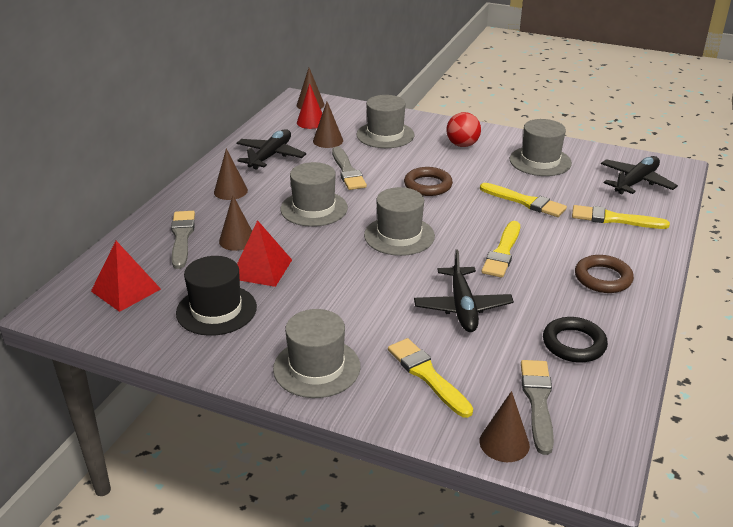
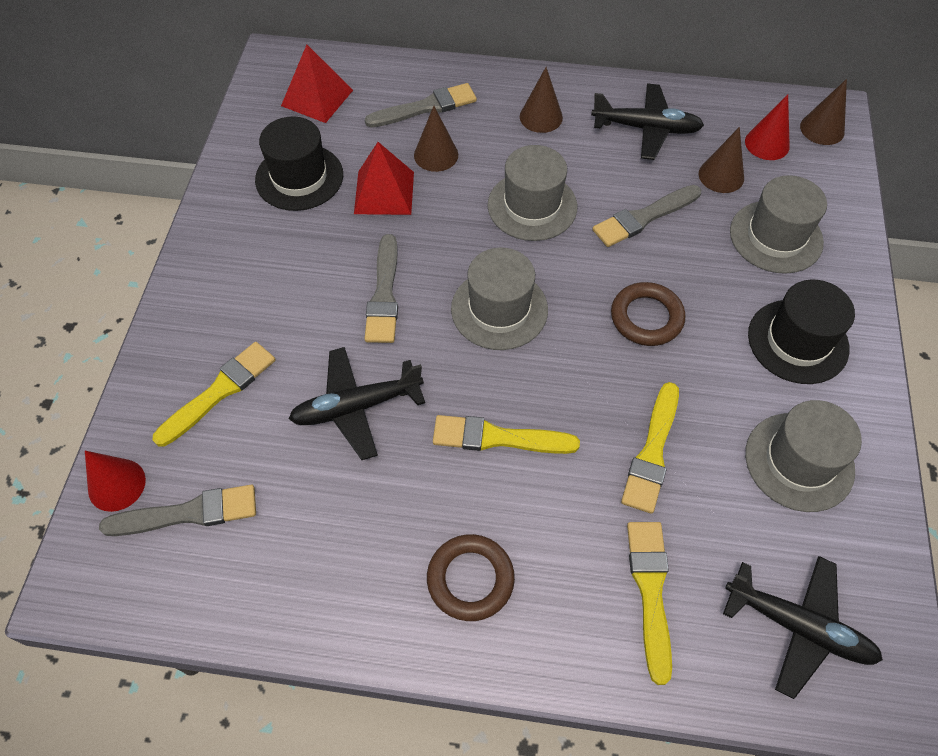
camera: 75 degrees right, 25 degrees up
grey hat [273,309,361,398] -> none
red ball [446,112,481,147] -> black hat [748,280,855,384]
brown cone [479,391,530,462] -> red cone [85,451,146,512]
black ring [543,317,608,362] -> none
none -> grey brush [364,234,398,343]

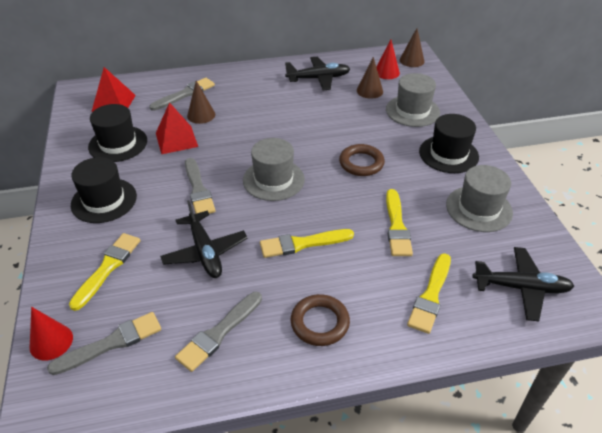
camera: 20 degrees left, 15 degrees down
black plane [289,347,425,460] -> black plane turned 75 degrees counterclockwise [160,200,248,278]
grey hat [488,145,577,241] -> none
brown cone [520,67,563,133] -> none
grey brush [592,185,701,247] -> grey brush moved to [175,292,262,372]
yellow brush [627,522,672,685] -> yellow brush turned 135 degrees counterclockwise [407,253,451,334]
none -> black hat [71,157,137,223]

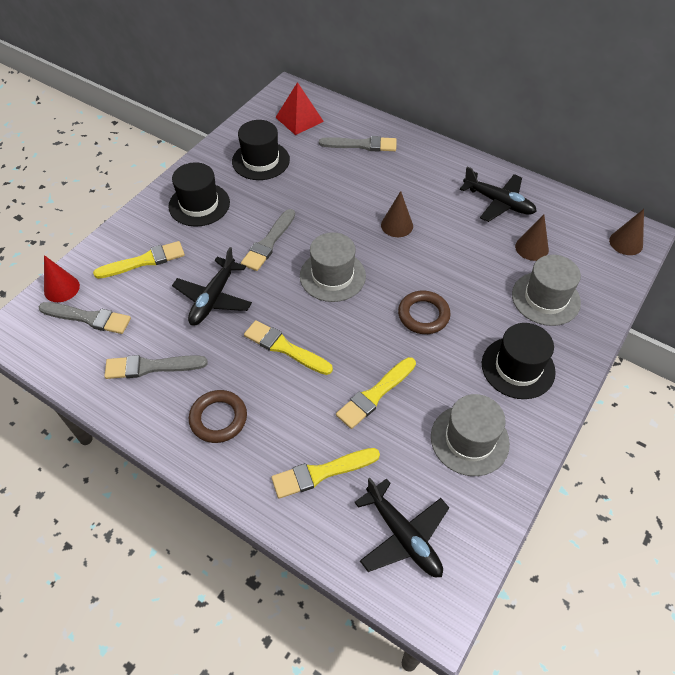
camera: 45 degrees right, 10 degrees up
red pyramid [156,102,198,154] -> none
brown cone [187,81,215,124] -> brown cone moved to [381,191,413,237]
red cone [377,40,400,79] -> none

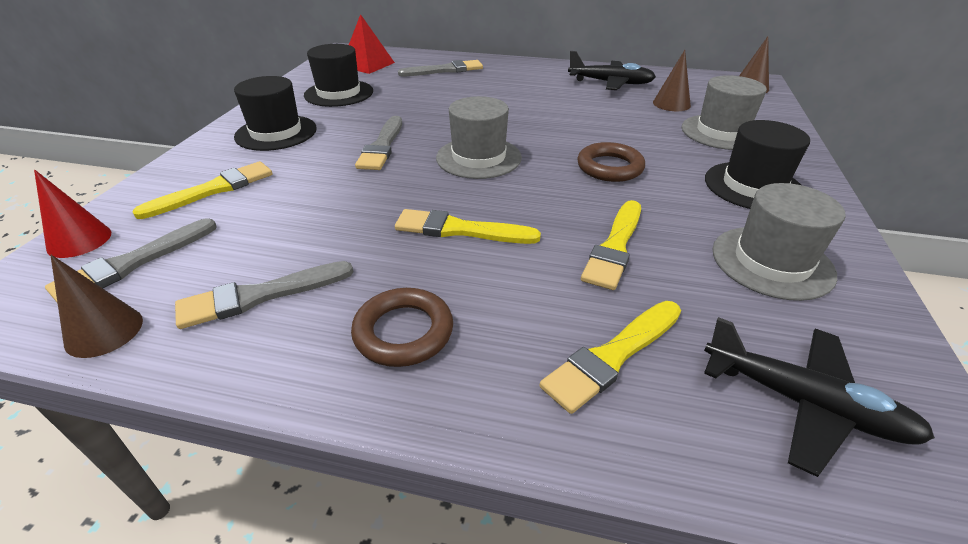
camera: 20 degrees left, 15 degrees down
grey brush [39,302,131,334] -> grey brush turned 135 degrees clockwise [45,218,217,302]
black plane [172,247,252,326] -> none
brown cone [381,191,413,237] -> brown cone moved to [51,255,143,358]

